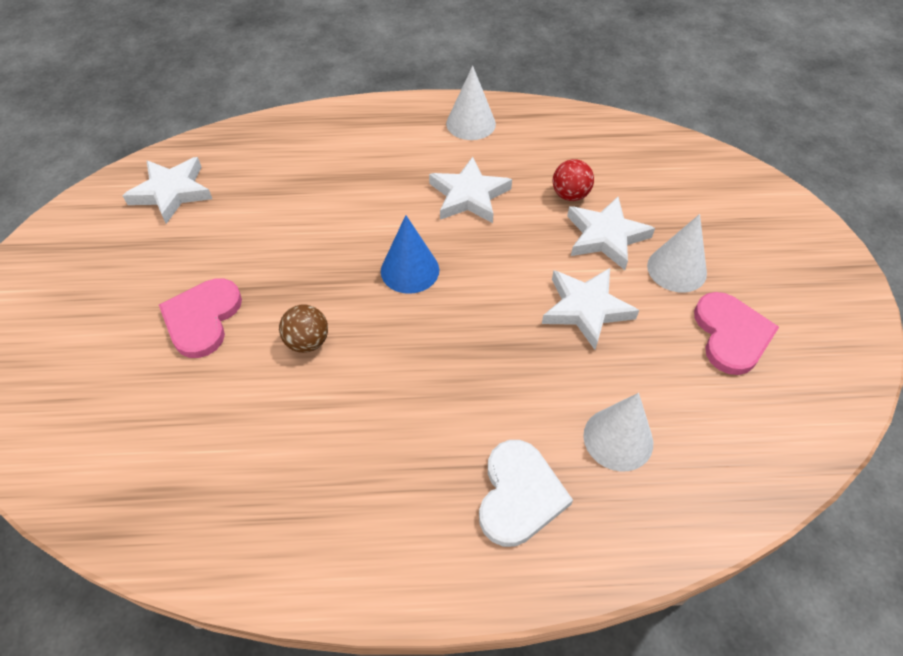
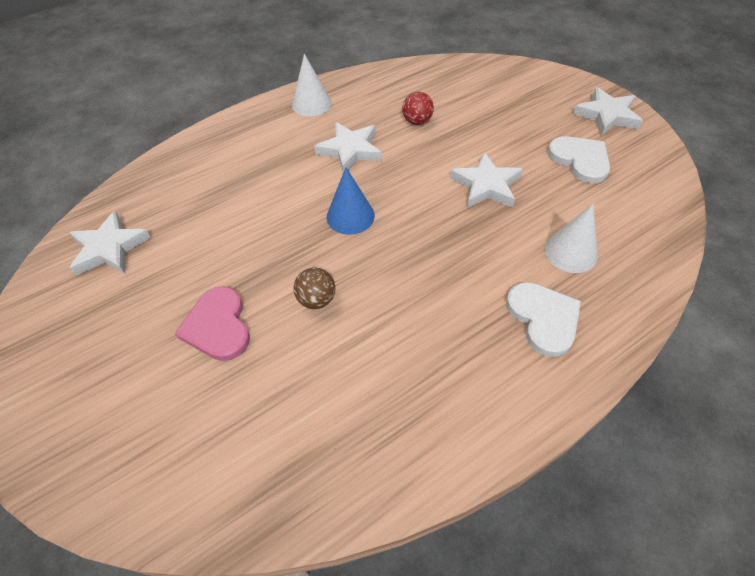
camera: 30 degrees left, 0 degrees up
white star [567,197,655,270] -> white star moved to [573,87,643,135]
white cone [647,214,707,293] -> none
pink heart [694,292,779,375] -> white heart [547,136,610,183]

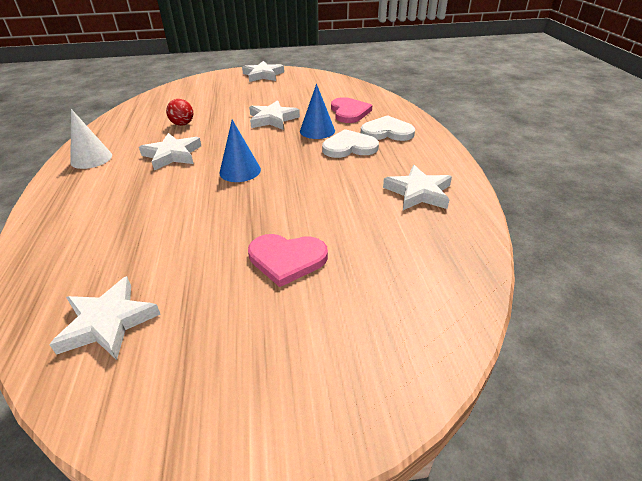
camera: 65 degrees left, 15 degrees down
brown ball [294,268,335,309] -> none
white cone [545,204,598,273] -> pink heart [331,97,372,123]
white heart [547,136,610,183] -> white heart moved to [322,129,379,158]
none -> blue cone [300,84,335,139]
none -> white star [383,165,452,210]

